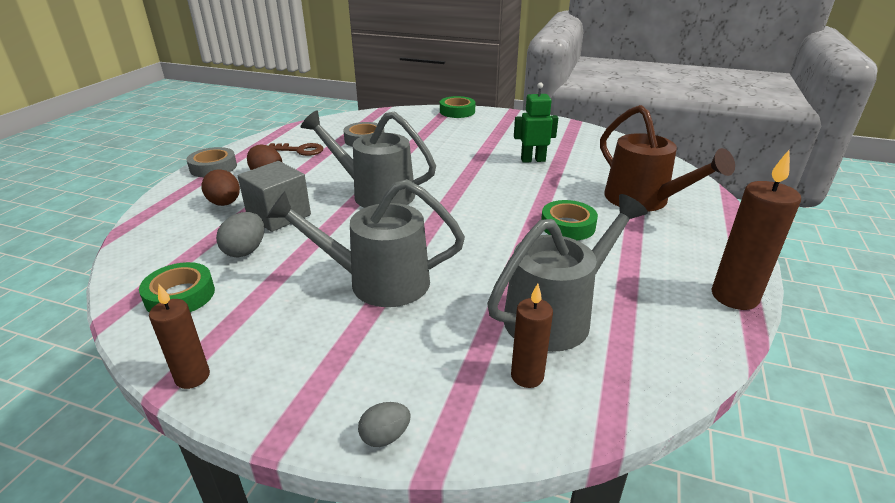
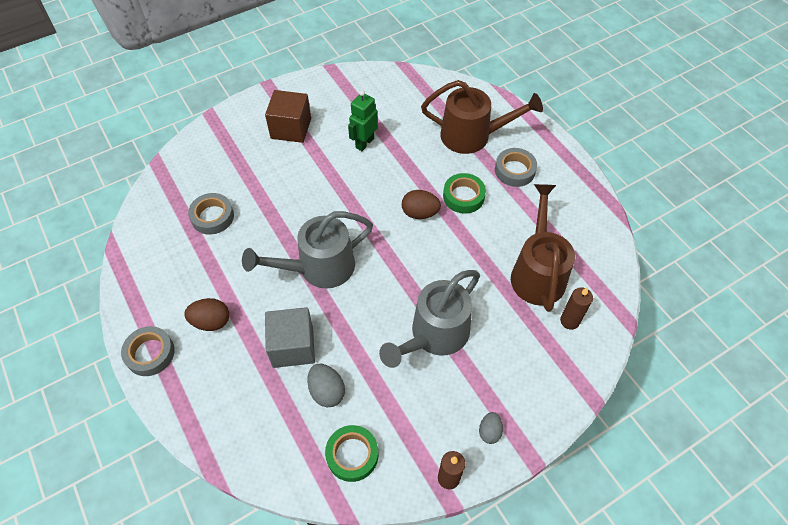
camera: 50 degrees left, 25 degrees up
brown egg [201,169,240,206] -> brown egg moved to [402,190,441,219]
brown key [269,143,323,156] -> none
grey egg [358,402,411,447] -> grey egg moved to [479,412,503,444]
green tape [440,96,475,118] -> none
grey watering can [487,194,648,352] -> brown watering can [511,184,575,312]
brown candle [711,150,801,310] -> none
none -> brown cube [265,90,311,143]
none -> grey tape [495,148,537,187]

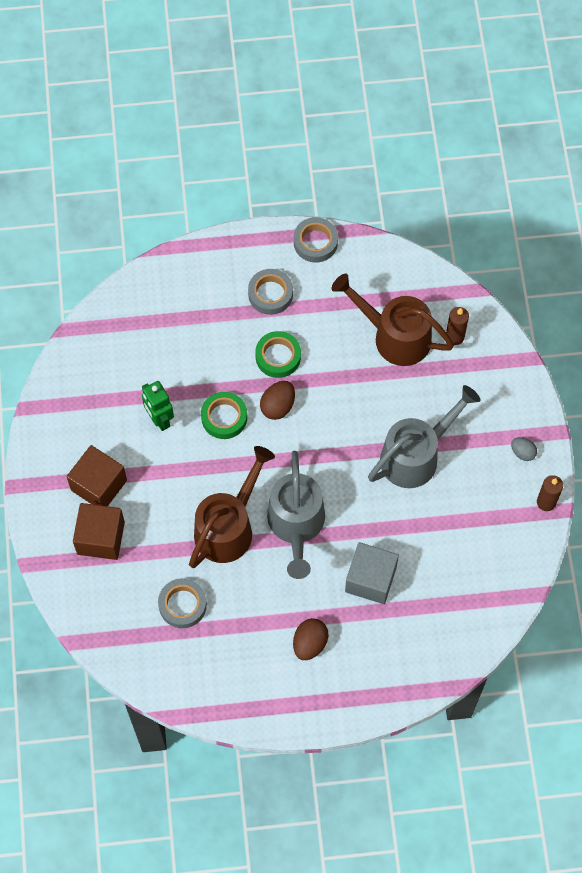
camera: 65 degrees left, 10 degrees up
grey tape [121,326,175,376] -> grey tape moved to [294,217,338,263]
grey egg [307,364,345,408] -> none
green tape [325,425,378,482] -> green tape moved to [201,392,247,439]
grey watering can [379,270,480,368] -> grey watering can turned 105 degrees counterclockwise [368,385,480,488]
brown watering can [421,80,543,154] -> brown watering can moved to [189,446,275,568]
none -> brown cube [73,503,125,560]

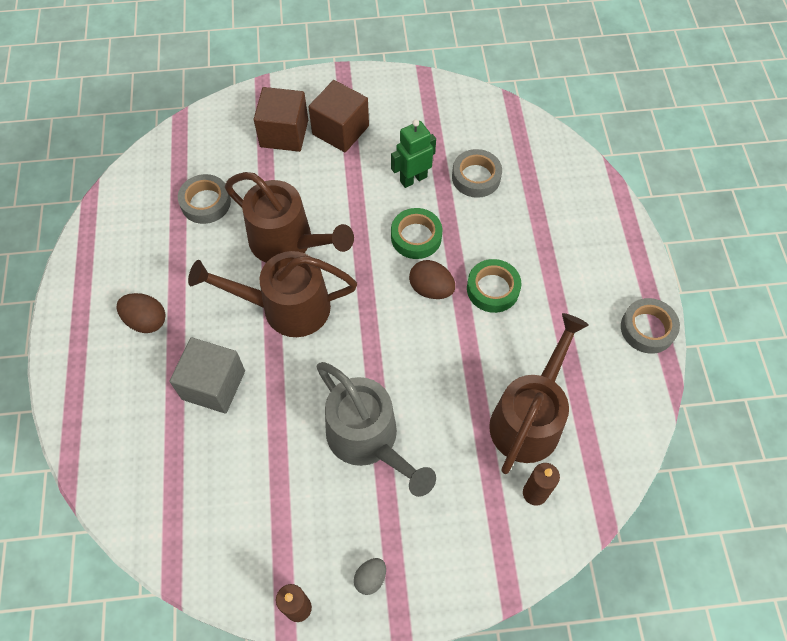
camera: 90 degrees right, 5 degrees down
grey tape [248,269,293,315] -> grey tape moved to [452,149,502,198]
grey watering can [267,451,325,579] -> brown watering can [188,251,357,337]

